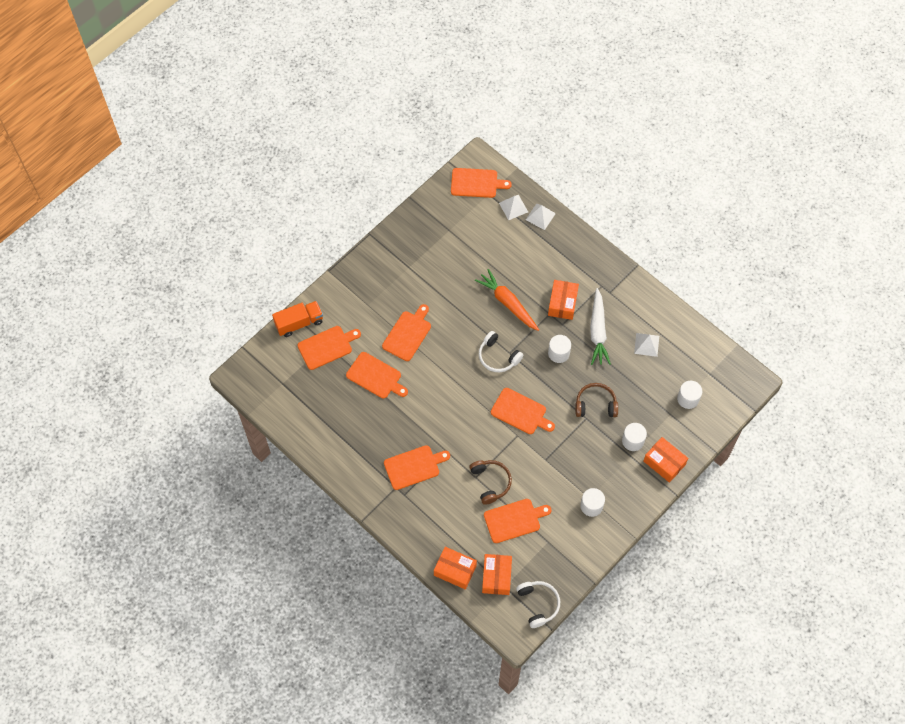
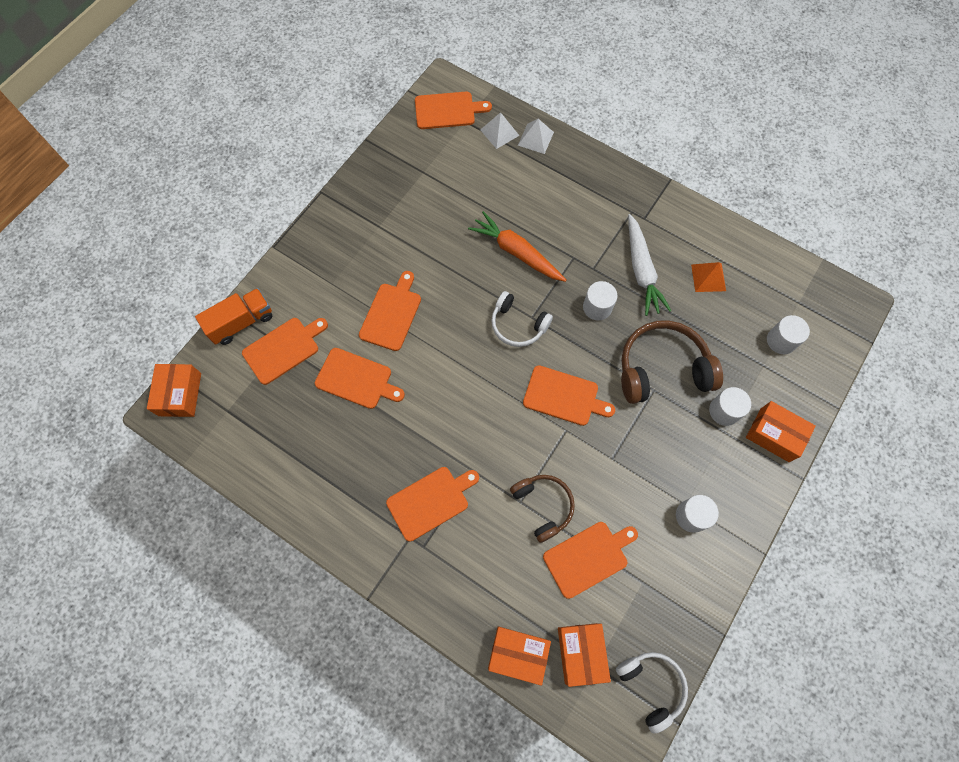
camera: 10 degrees left, 5 degrees up
orange box [548,280,579,320] -> orange box moved to [147,364,201,417]
brown headphones [575,383,618,417] -> brown headphones [621,320,723,404], size x1.60
white pyramid [634,333,659,357] -> orange pyramid [691,262,726,292]

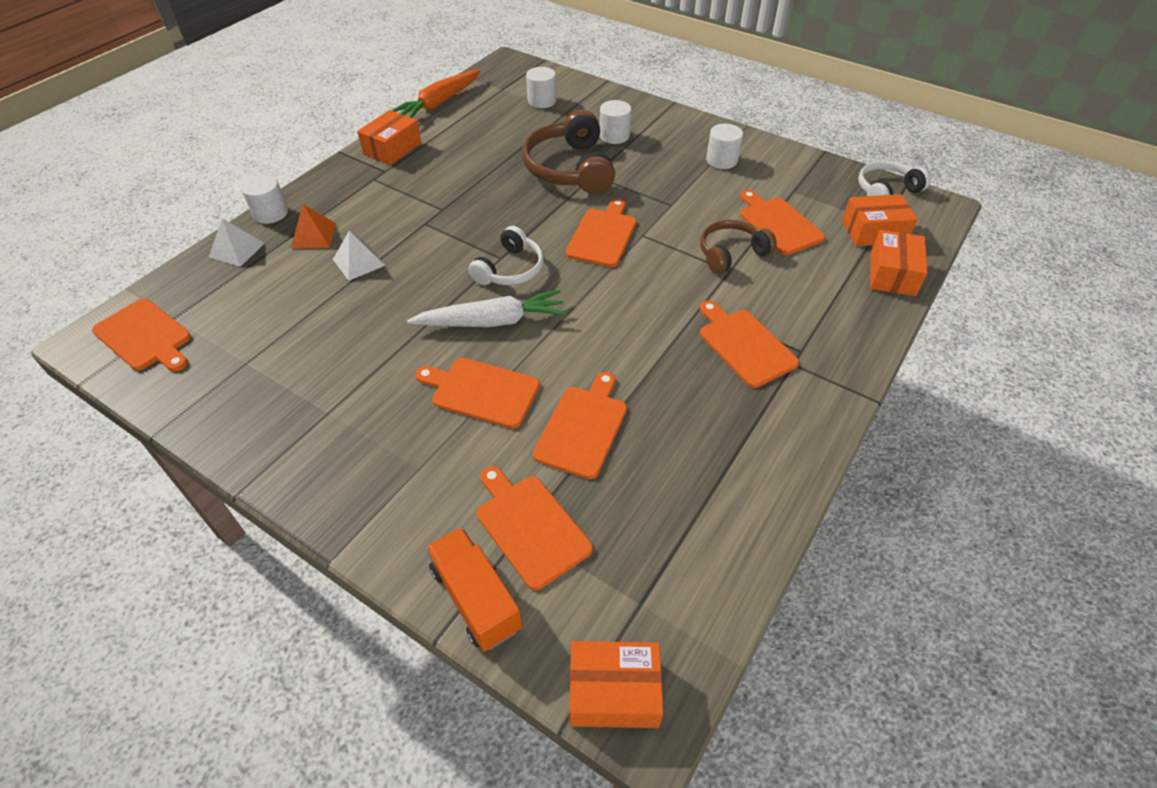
camera: 90 degrees left, 20 degrees down
orange cutting board [415,92,492,129] -> orange cutting board turned 135 degrees clockwise [92,298,191,372]
orange carrot [468,211,566,282] -> orange carrot moved to [392,69,481,118]
white pyramid [480,112,520,149] -> white pyramid moved to [333,231,385,281]
white cylinder [583,281,618,320] -> white cylinder moved to [241,175,288,224]
white carrot [628,214,671,316] -> white carrot moved to [407,290,566,327]
orange pyramid [691,262,726,292] -> orange pyramid moved to [291,204,336,248]
orange box [746,401,816,462] -> orange box moved to [357,110,421,165]

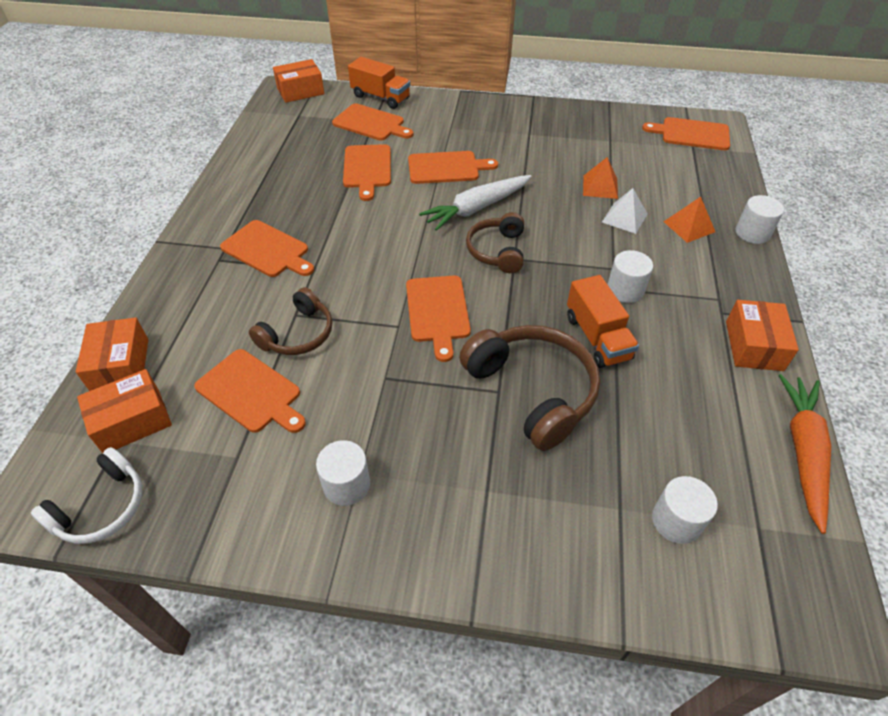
camera: 155 degrees right, 0 degrees up
white pyramid [209,218,265,267] -> none
white headphones [468,226,544,285] -> brown headphones [466,212,524,273]
white cylinder [600,100,631,144] -> white cylinder moved to [608,250,653,303]
none -> orange truck [567,275,639,368]
none -> orange pyramid [583,157,618,199]

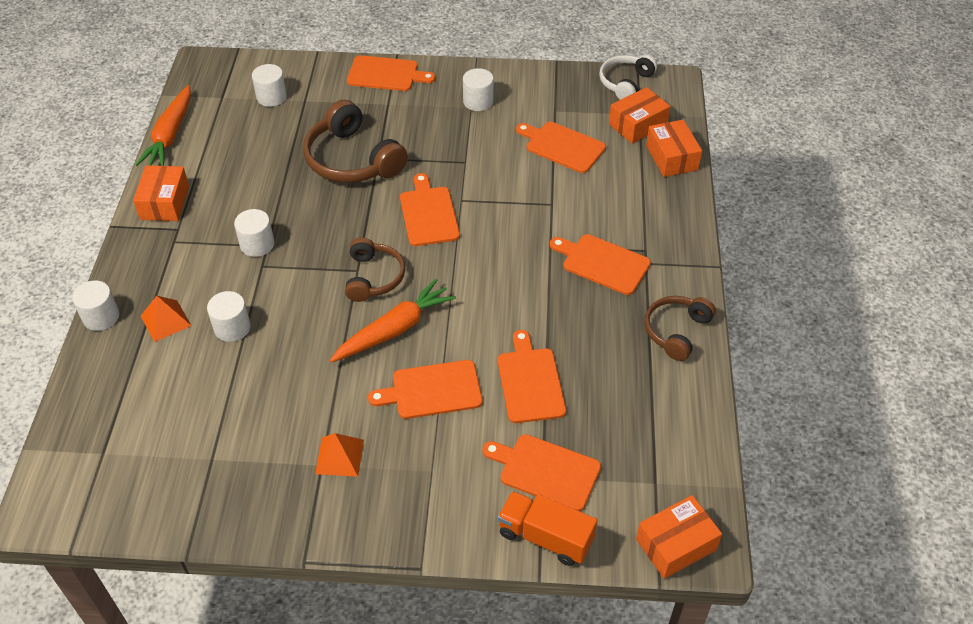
camera: 175 degrees right, 0 degrees up
brown headphones [249,287,332,355] -> brown headphones moved to [644,296,716,361]
white carrot [419,175,532,231] -> orange carrot [330,279,456,362]
orange truck [567,275,639,368] -> none
orange pyramid [583,157,618,199] -> orange pyramid moved to [315,433,364,477]
white pyramid [602,188,647,234] -> white cylinder [207,291,251,342]
orange cutting board [642,117,730,150] -> orange cutting board moved to [347,55,435,91]

